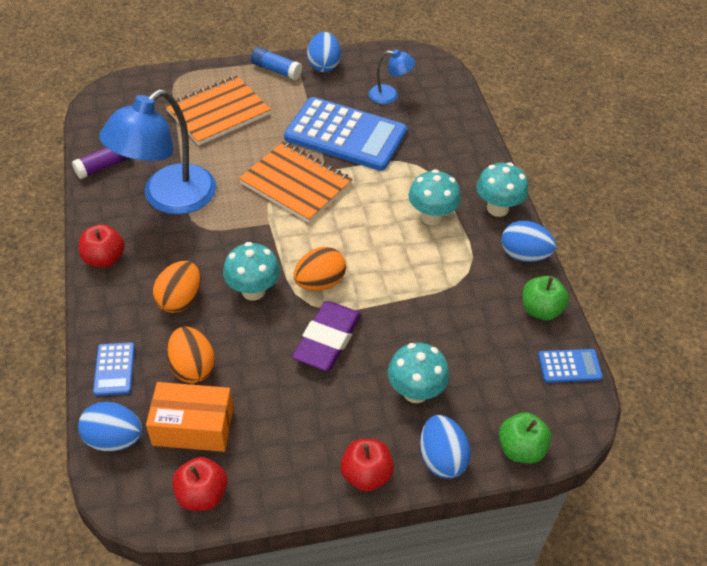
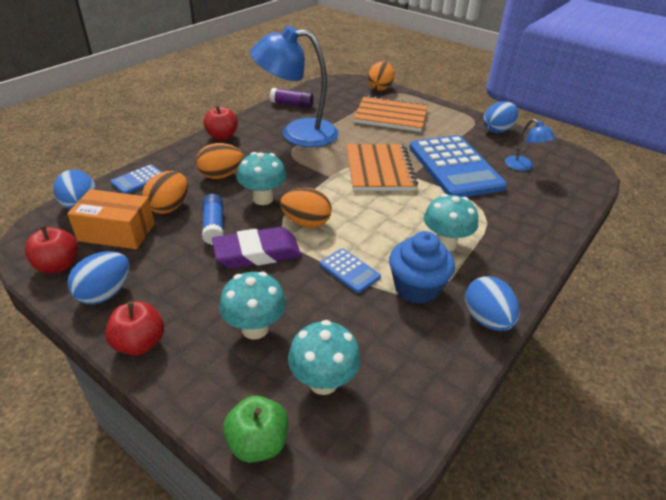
camera: 50 degrees right, 10 degrees down
orange box [146,382,233,452] -> orange box turned 45 degrees counterclockwise [67,189,155,249]
blue glue stick [251,47,302,80] -> blue glue stick moved to [202,194,224,245]
blue egg [420,415,471,479] -> blue egg moved to [67,251,130,305]
turquoise mushroom [476,162,528,217] -> turquoise mushroom moved to [288,320,361,395]
green apple [522,276,569,320] -> none
blue calculator [538,349,603,383] -> blue calculator moved to [320,248,381,293]
none -> orange egg [368,61,394,91]
none -> blue cupcake [389,231,455,304]

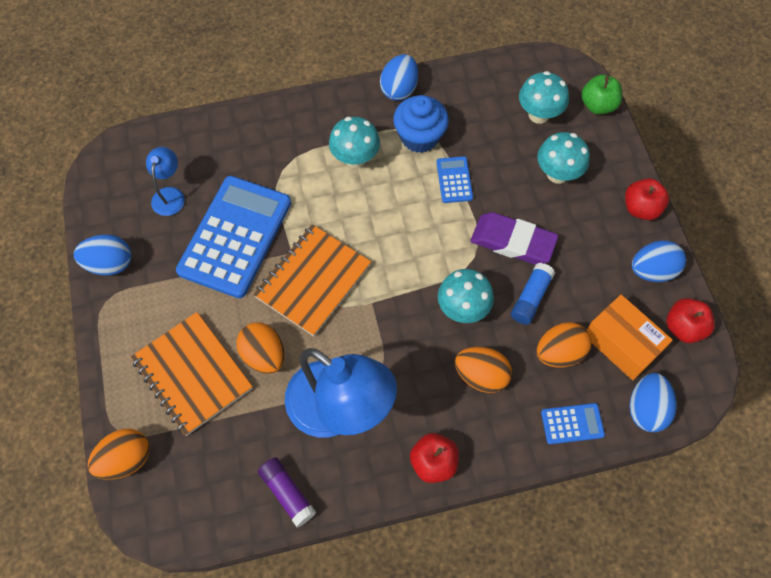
camera: 140 degrees left, 25 degrees up
orange egg [280,188,332,228] -> orange egg moved to [236,323,285,374]

